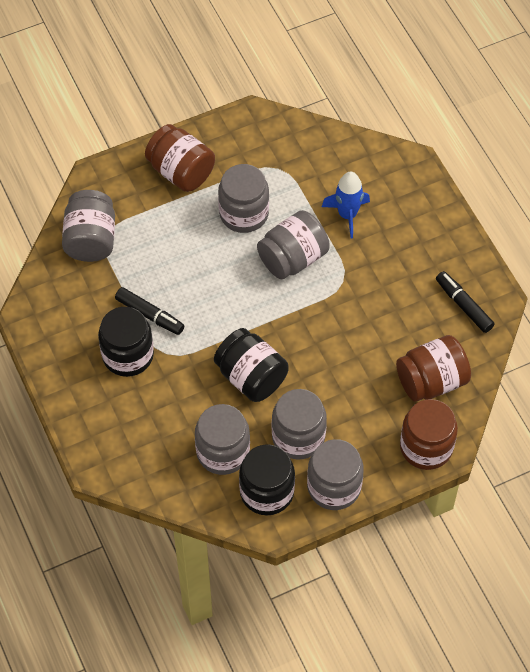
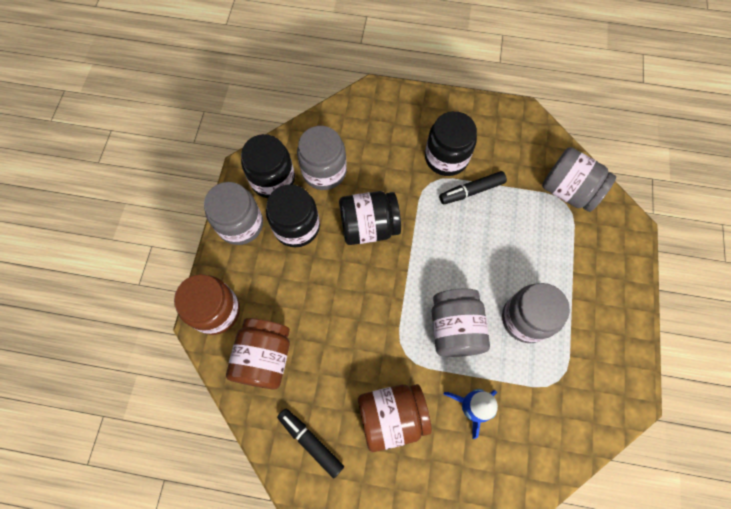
camera: 125 degrees right, 10 degrees up
brown jar [145,124,215,192] -> brown jar moved to [358,384,432,452]
grey jar [272,389,327,459] -> black jar [266,184,320,247]
black marker [436,271,495,333] -> black marker turned 135 degrees counterclockwise [277,409,344,478]

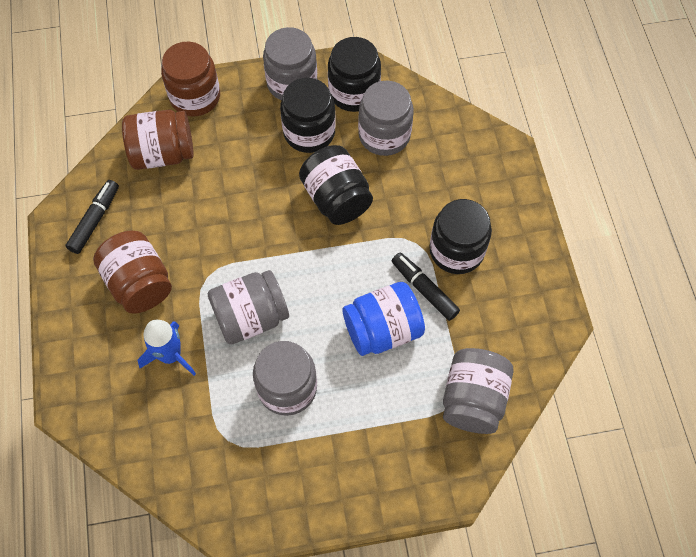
camera: 70 degrees right, 5 degrees down
none -> blue jar [343,282,425,356]

